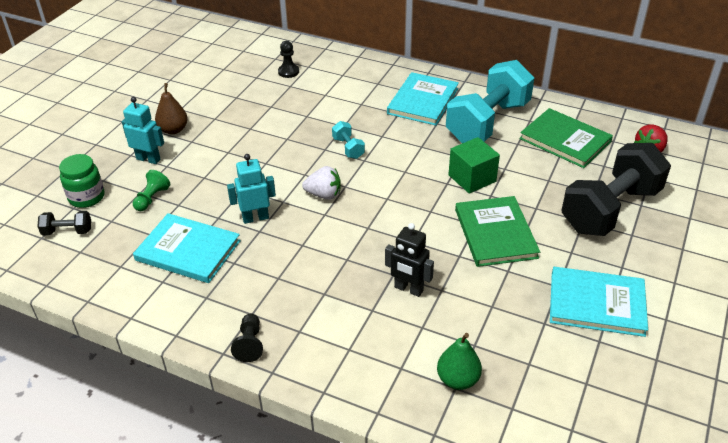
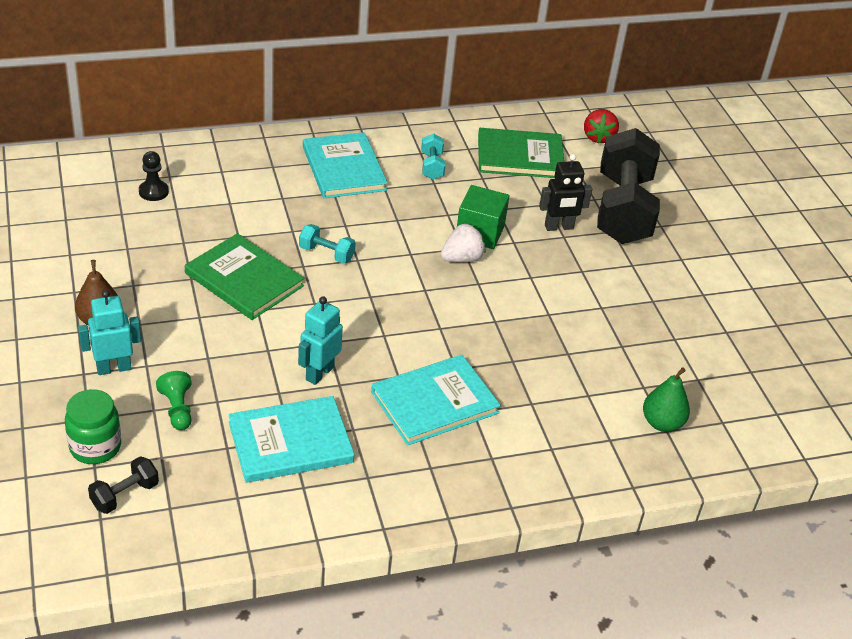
camera: 45 degrees left, 0 degrees up
black pawn [231,313,263,362] -> none
white strawberry [302,166,341,200] -> white strawberry moved to [441,223,486,262]
black robot [385,223,434,297] -> black robot moved to [539,154,592,231]
turquoise dumbbell [446,60,534,143] -> turquoise dumbbell [421,133,446,180], size x0.41
green book [455,196,540,267] -> green book moved to [185,233,304,320]
turquoise book [550,267,648,337] -> turquoise book moved to [371,355,501,446]

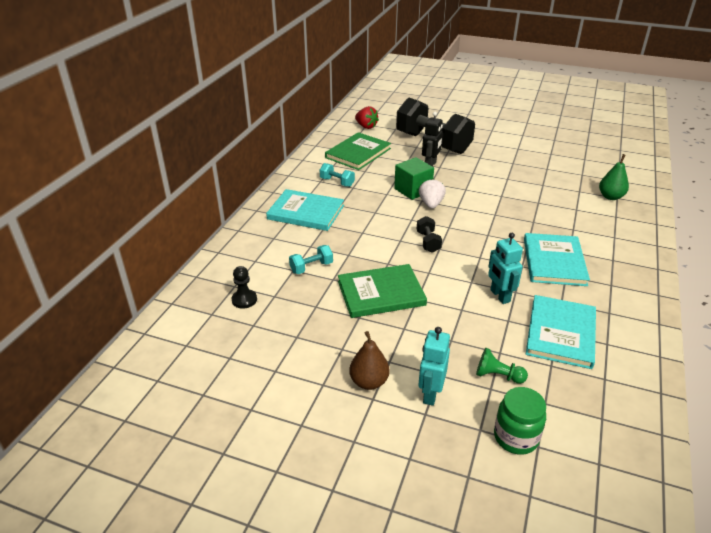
camera: 50 degrees left, 5 degrees down
black dumbbell [88,456,159,514] -> black dumbbell moved to [417,216,442,253]
turquoise dumbbell [299,224,356,263] -> turquoise dumbbell moved to [289,245,333,274]

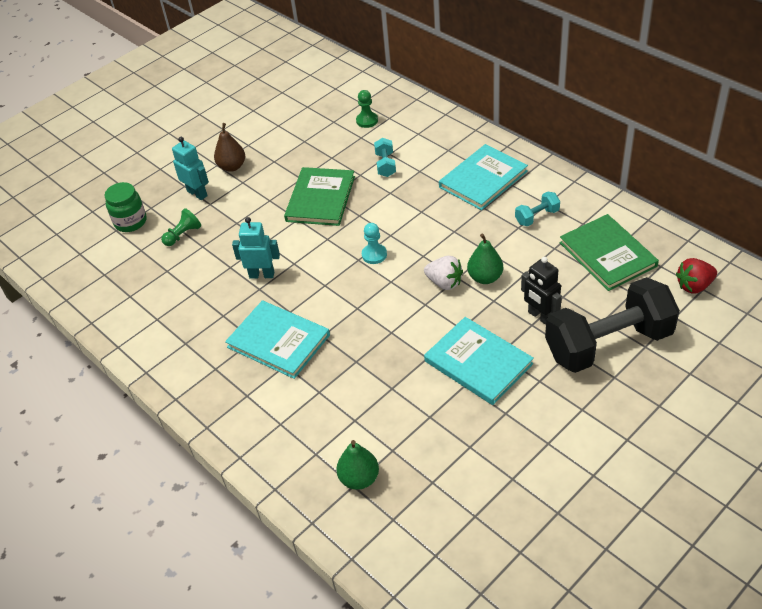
camera: 120 degrees right, 10 degrees up
black pawn [231,266,257,308] -> green pawn [356,90,378,128]
green cube [394,157,434,200] -> green pear [467,234,503,284]
black dumbbell [417,216,442,253] -> turquoise pawn [362,223,387,264]
turquoise book [526,295,596,369] -> turquoise book moved to [424,317,534,405]

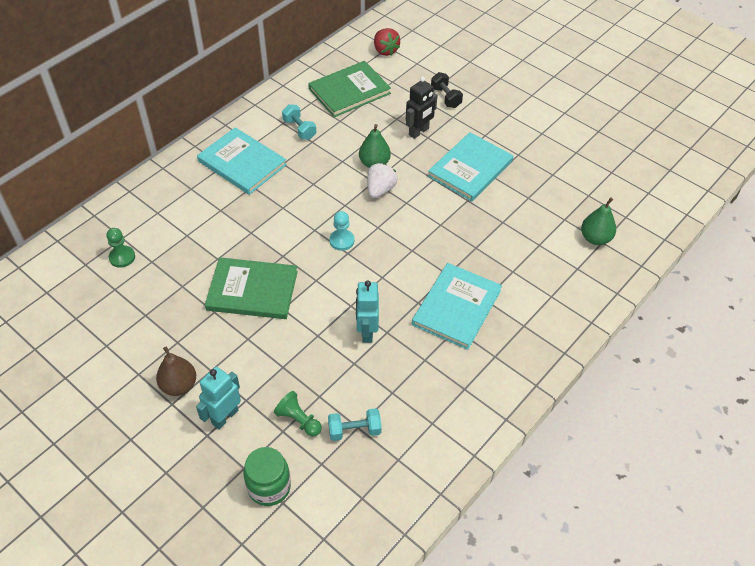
camera: 100 degrees left, 5 degrees up
turquoise dumbbell [374,138,396,177] -> turquoise dumbbell moved to [328,408,382,441]
black dumbbell [545,277,680,373] -> black dumbbell [431,72,463,108], size x0.41

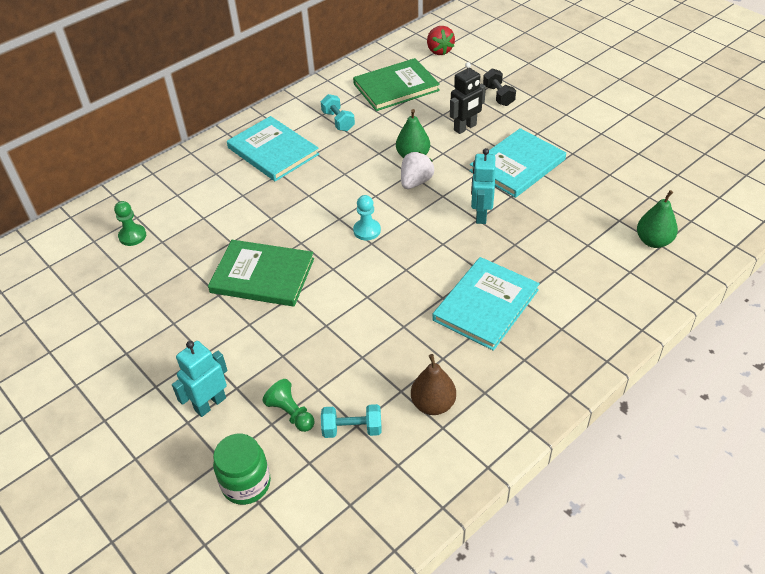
camera: 10 degrees right, 5 degrees down
brown pear [156,347,196,396] -> brown pear moved to [411,354,456,415]
turquoise robot [356,280,379,343] -> turquoise robot moved to [471,148,495,224]

